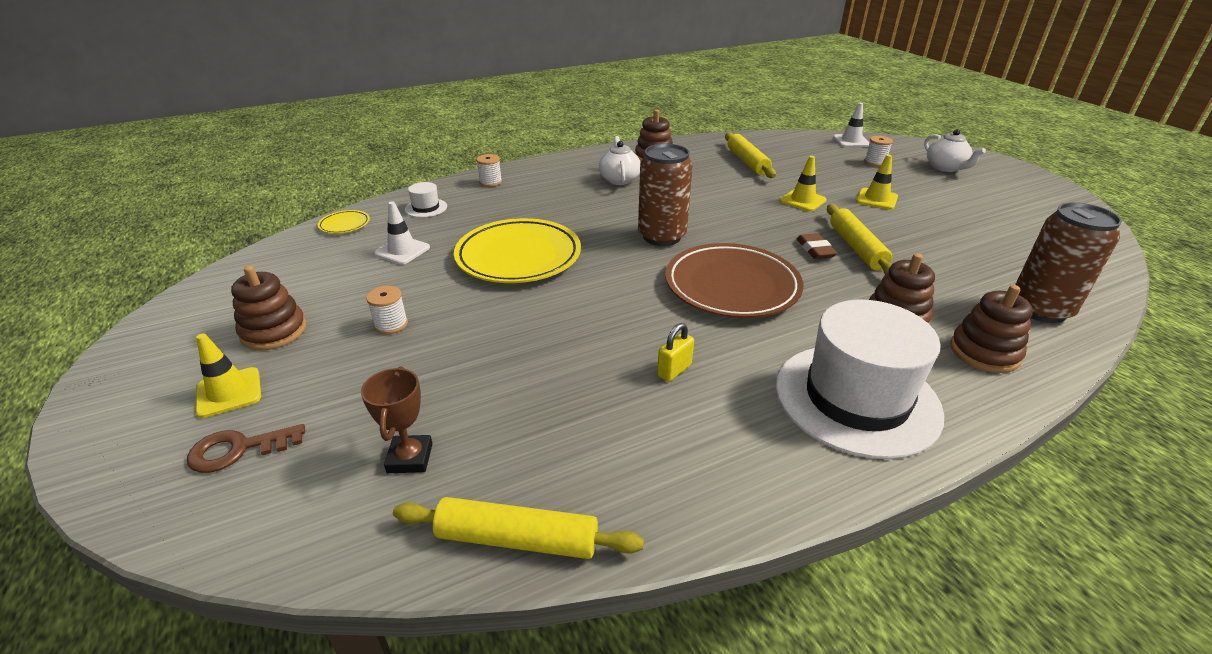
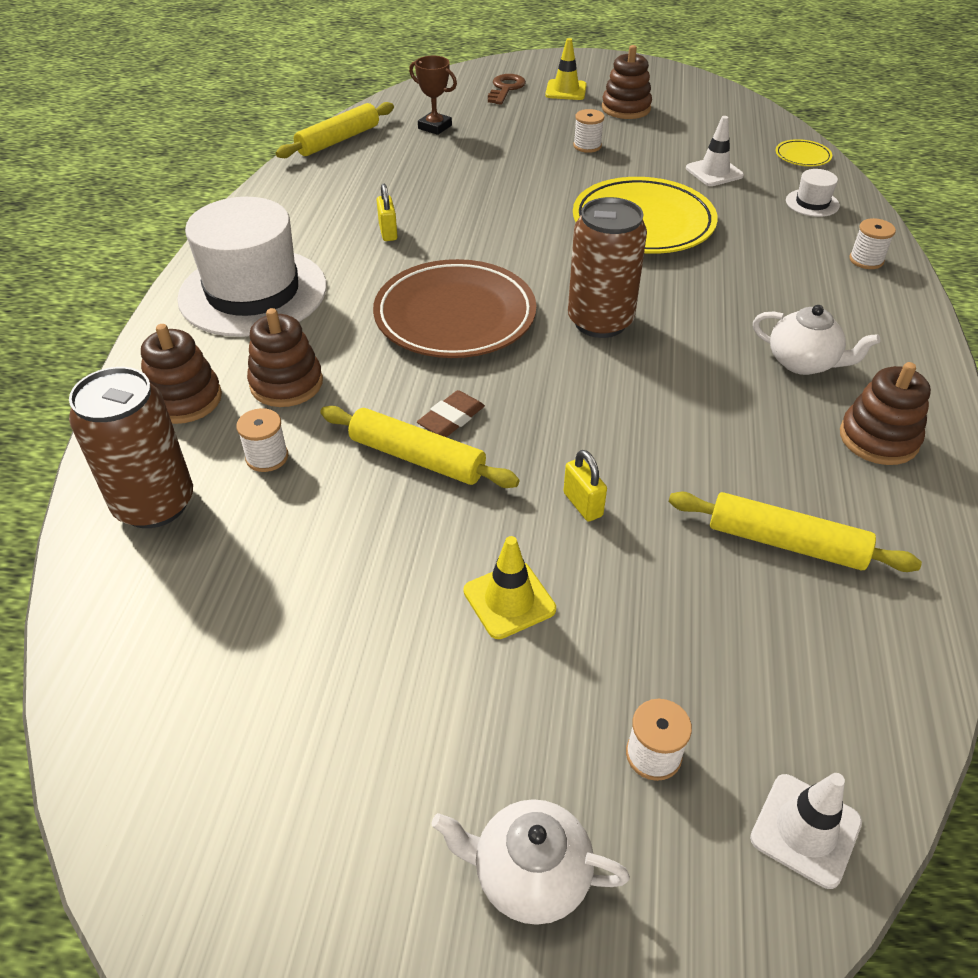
camera: 125 degrees right, 10 degrees up
yellow traffic cone [780,156,827,211] -> yellow padlock [563,450,607,522]
brown eraser [797,233,837,259] -> brown eraser turned 75 degrees counterclockwise [417,390,485,437]
none -> white spool [236,408,288,472]

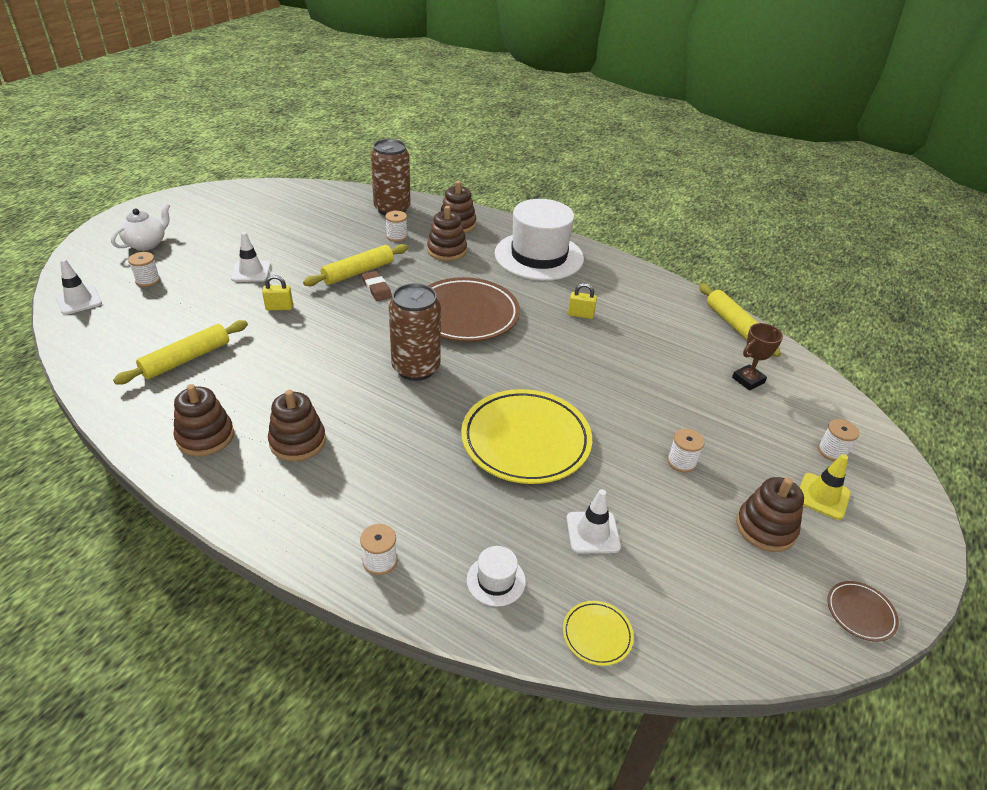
camera: 110 degrees right, 5 degrees down
yellow traffic cone [463,536,556,639] -> white traffic cone [231,232,271,282]
brown key [488,74,526,105] -> white spool [818,419,859,461]
white teapot [753,305,880,375] -> brown stacking toy [268,390,326,462]
none -> brown plate [827,581,899,642]

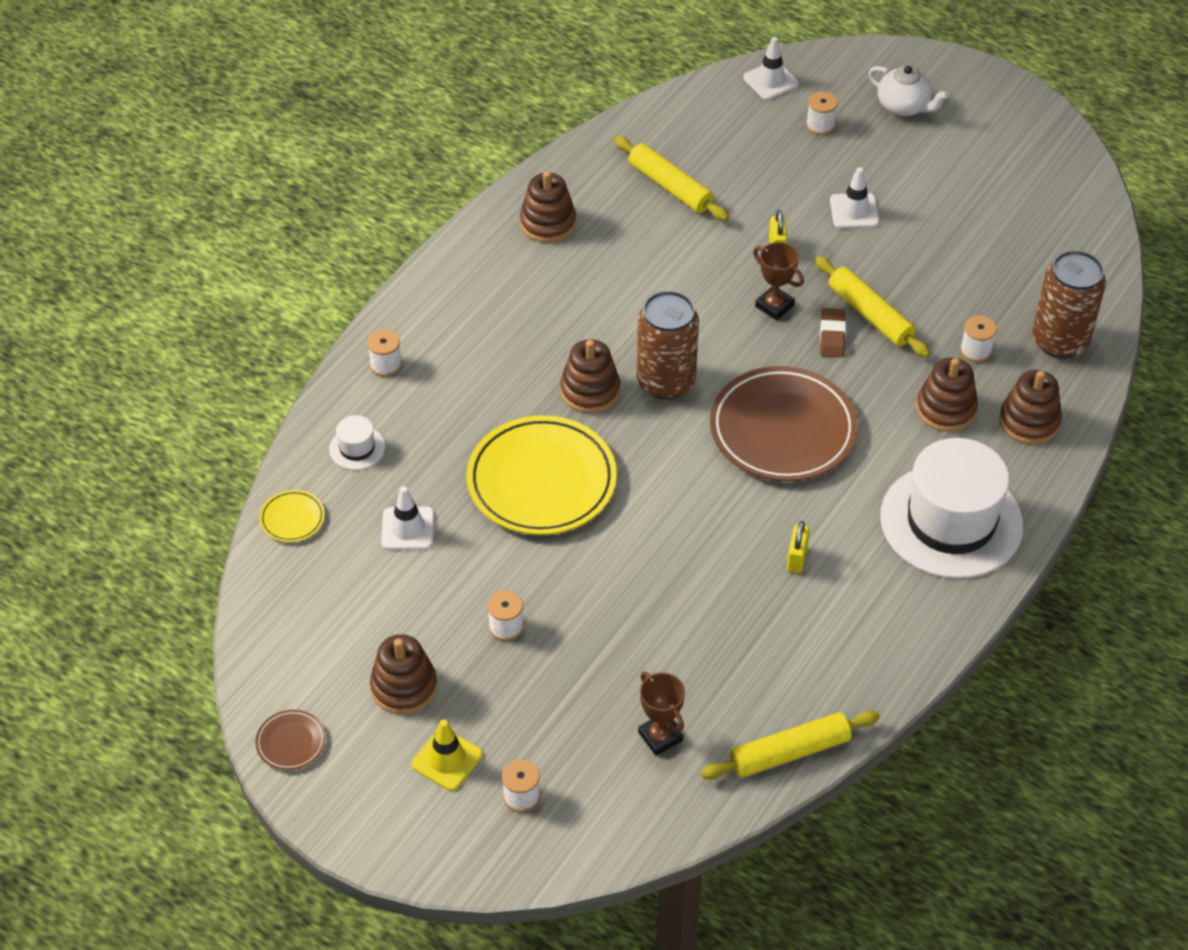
camera: 95 degrees right, 10 degrees up
brown stacking toy [268,390,326,462] -> brown stacking toy moved to [560,339,620,413]
brown eraser [362,271,392,301] -> brown eraser turned 60 degrees counterclockwise [820,308,846,357]
none -> brown trophy [753,242,804,320]

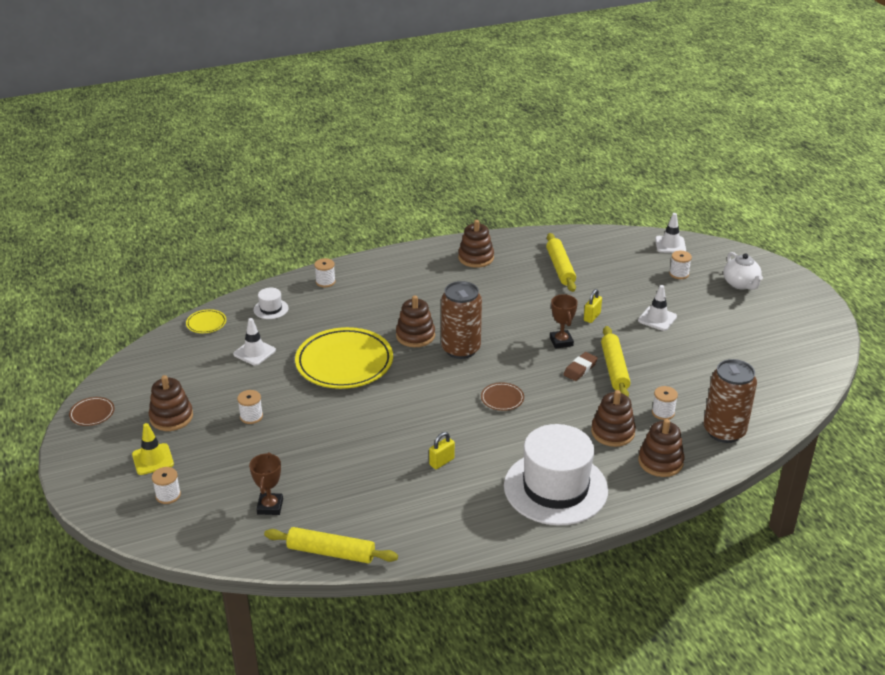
camera: 35 degrees right, 15 degrees down
brown plate [710,366,858,481] -> brown plate [481,382,524,411], size x0.43

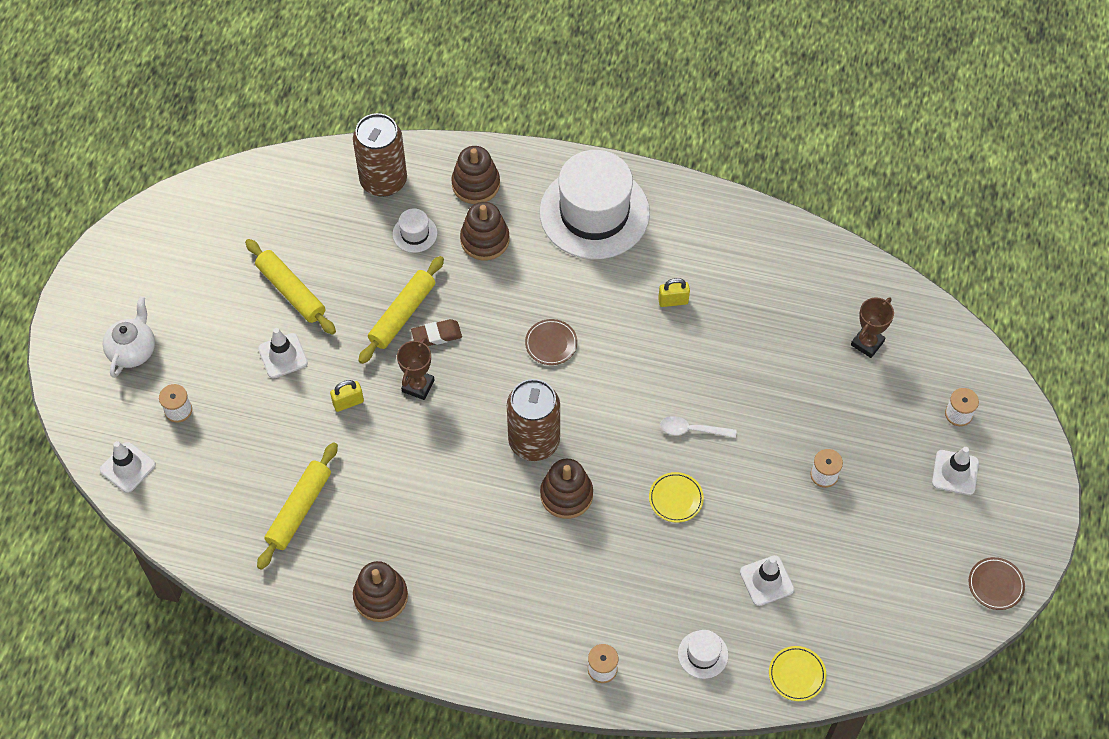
camera: 145 degrees left, 25 degrees up
yellow traffic cone [132,423,174,475] -> white traffic cone [932,447,979,495]
brown stacking toy [149,375,193,431] -> none
yellow rolling pin [264,527,398,564] -> yellow rolling pin moved to [245,239,336,335]
yellow plate [295,327,393,389] -> yellow plate [649,472,704,523], size x0.43
white spool [652,386,678,420] -> white hat [393,208,437,253]
none -> white spoon [660,416,736,438]

